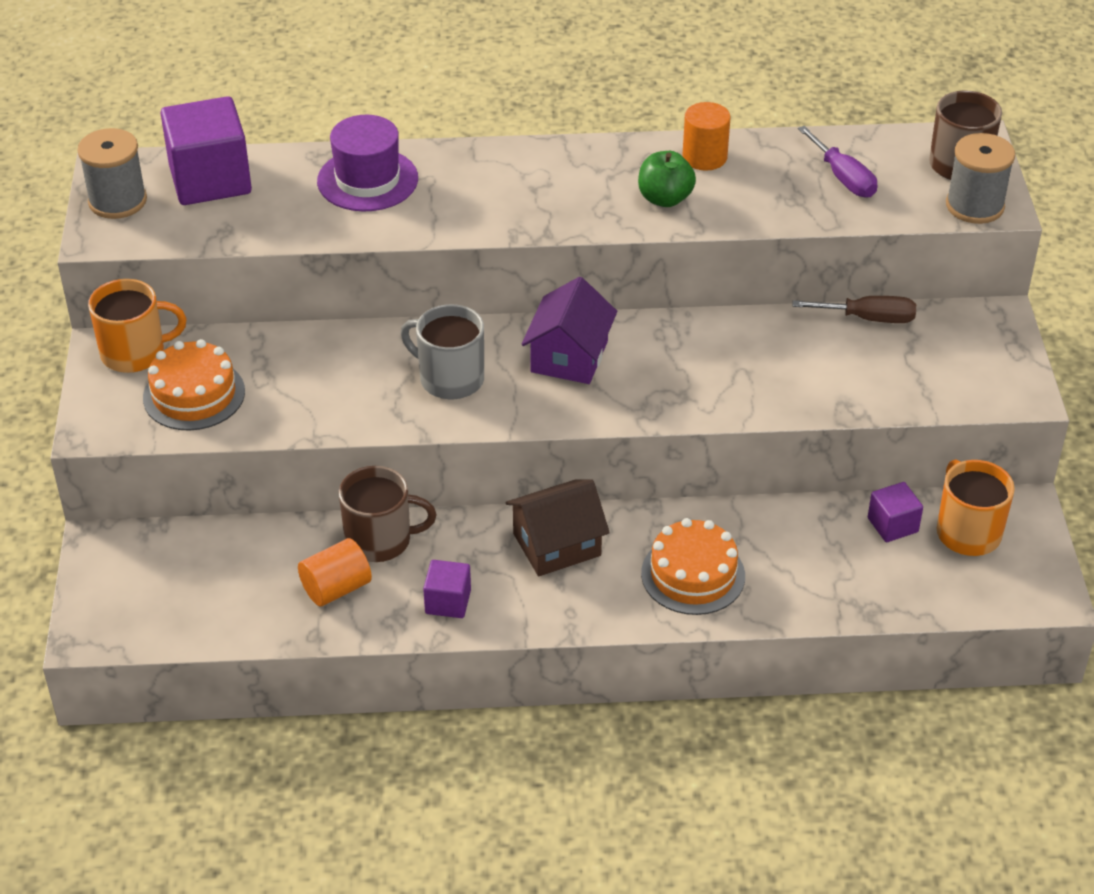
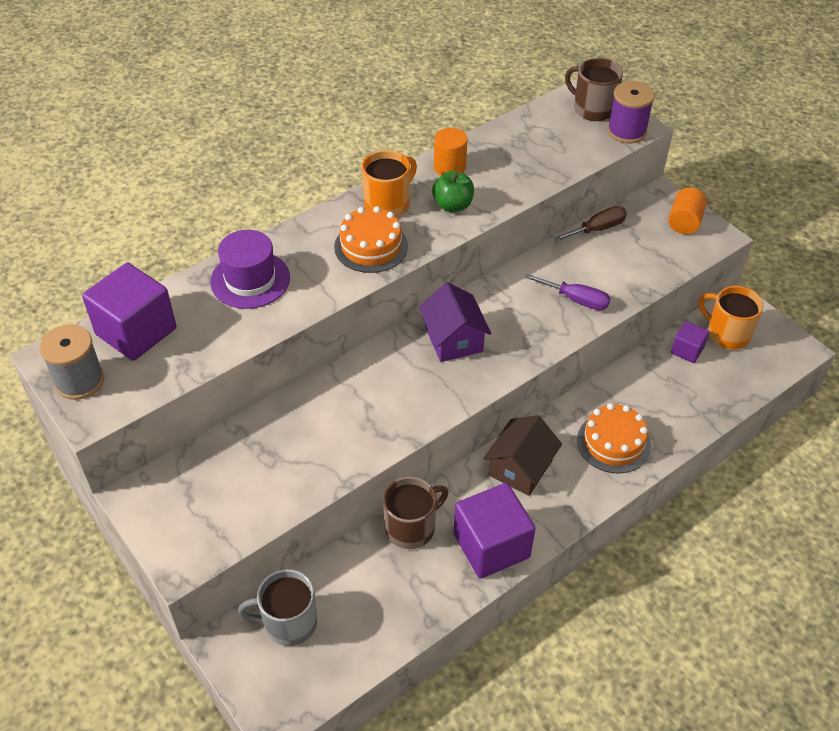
camera: 35 degrees left, 5 degrees up
orange mug [88,279,187,373] -> orange mug moved to [362,150,417,217]
orange cake [143,339,245,431] -> orange cake moved to [334,206,408,273]
orange cylinder [298,538,372,607] -> orange cylinder moved to [668,188,707,234]
grey mug [401,304,484,399] -> grey mug moved to [238,569,317,646]
purple cube [423,560,471,618] -> purple cube [453,483,536,579], size x1.97
purple screwdriver [798,126,877,198] -> purple screwdriver moved to [524,273,611,310]
grey spool [946,133,1015,224] -> purple spool [607,81,655,144]

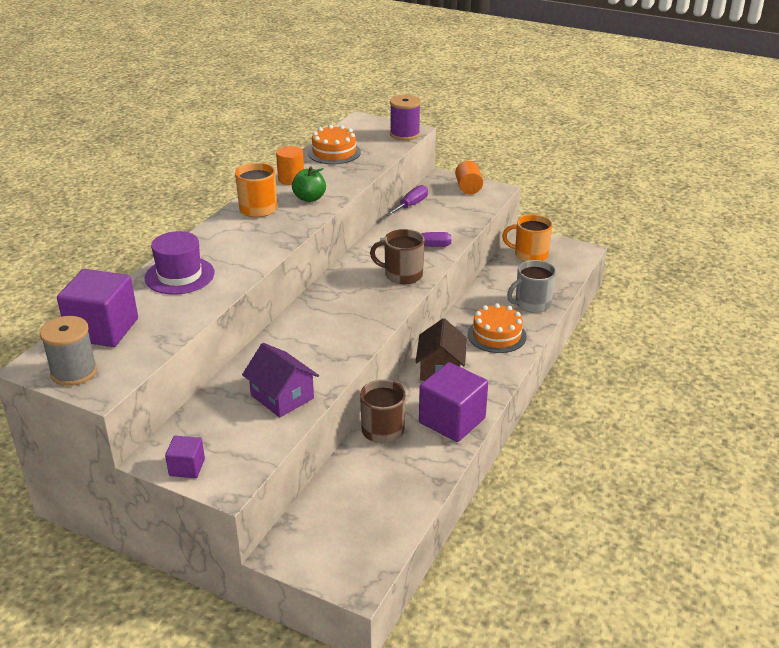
camera: 25 degrees left, 15 degrees down
grey mug [238,569,317,646] -> grey mug moved to [507,260,556,313]
orange cake [334,206,408,273] -> orange cake moved to [308,125,361,164]
purple house [419,282,492,362] -> purple house moved to [242,343,319,417]
brown screwdriver [553,206,627,242] -> purple screwdriver [385,185,428,216]
brown mug [565,58,623,121] -> brown mug moved to [370,229,425,284]
purple cube [671,321,709,363] -> purple cube moved to [165,436,205,478]

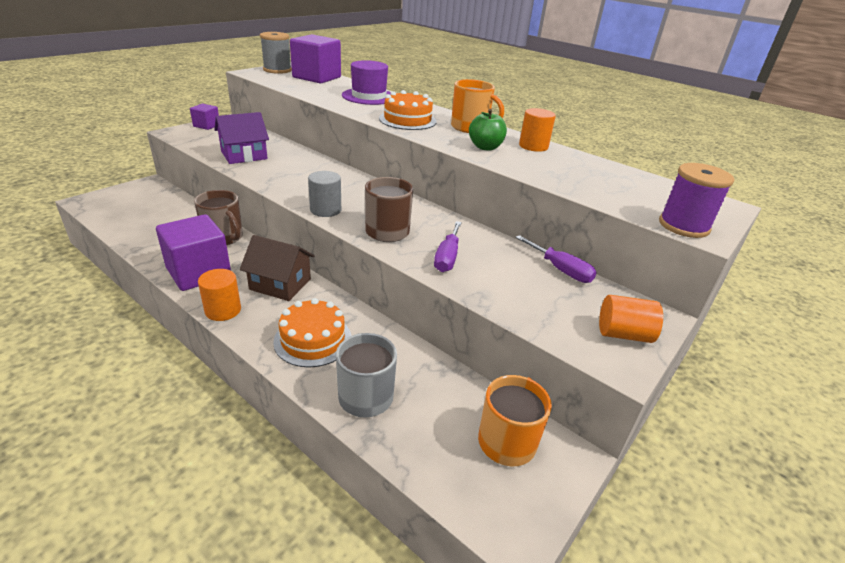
camera: 100 degrees right, 0 degrees up
orange cake [308,125,361,164] -> orange cake moved to [379,90,436,130]
none -> orange cylinder [198,269,241,321]
none -> grey cylinder [308,171,341,217]

